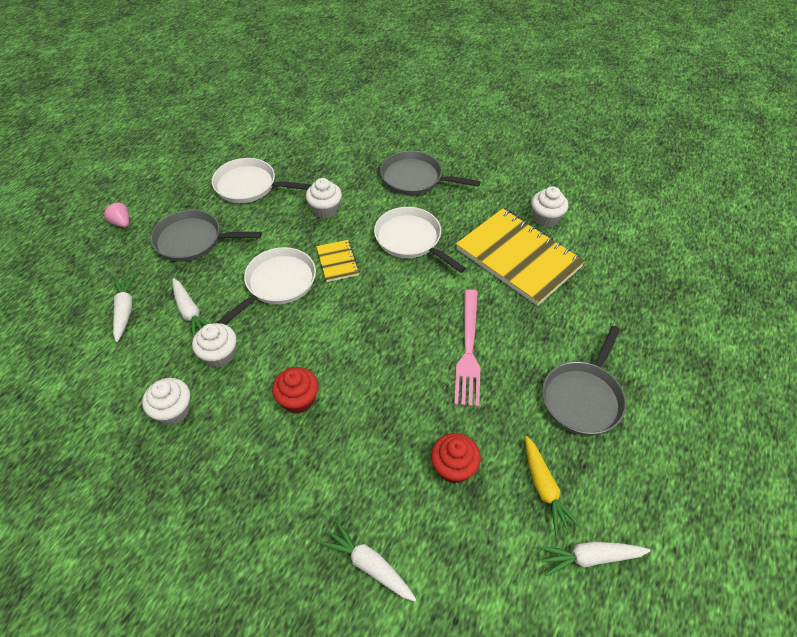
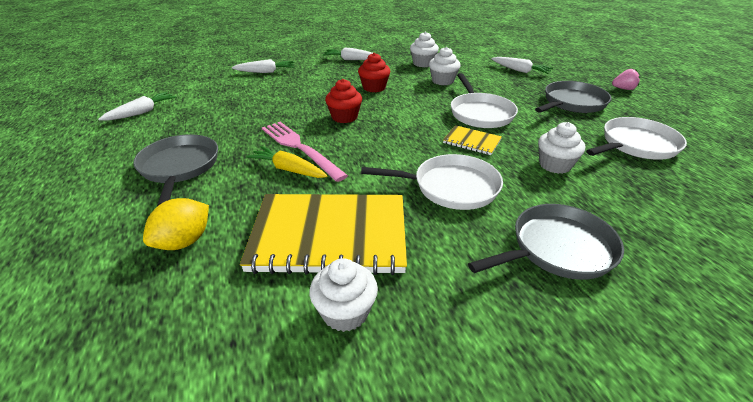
camera: 135 degrees right, 15 degrees down
white carrot [173,278,209,338] -> white carrot moved to [323,48,373,60]
red cupcake [431,433,481,484] -> red cupcake moved to [325,79,362,123]
yellow carrot [525,436,581,535] -> yellow carrot moved to [246,146,328,178]
none -> yellow lemon [143,198,209,250]

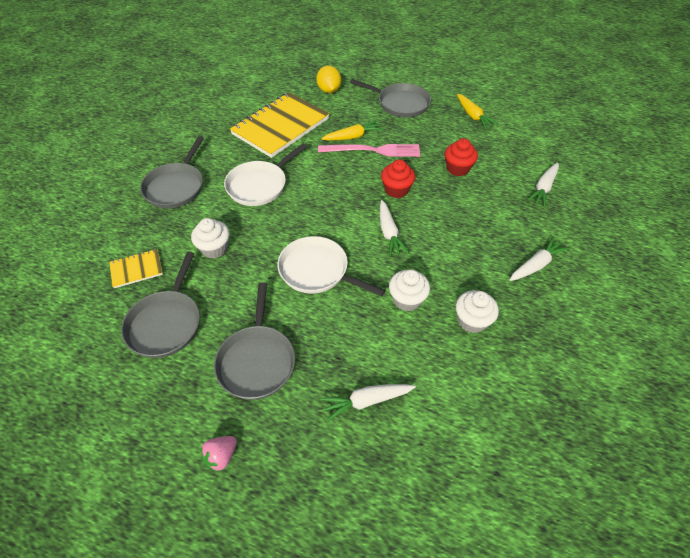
camera: 130 degrees right, 15 degrees up
white carrot [98,92,177,121] -> white carrot moved to [380,200,409,257]
white cupcake [310,258,378,332] -> none
red cupcake [358,53,390,92] -> red cupcake moved to [445,138,478,176]
yellow notebook [443,125,502,155] -> yellow notebook moved to [109,249,163,288]
white pan [586,117,687,160] -> grey pan [121,252,200,358]
none -> yellow carrot [457,94,498,129]

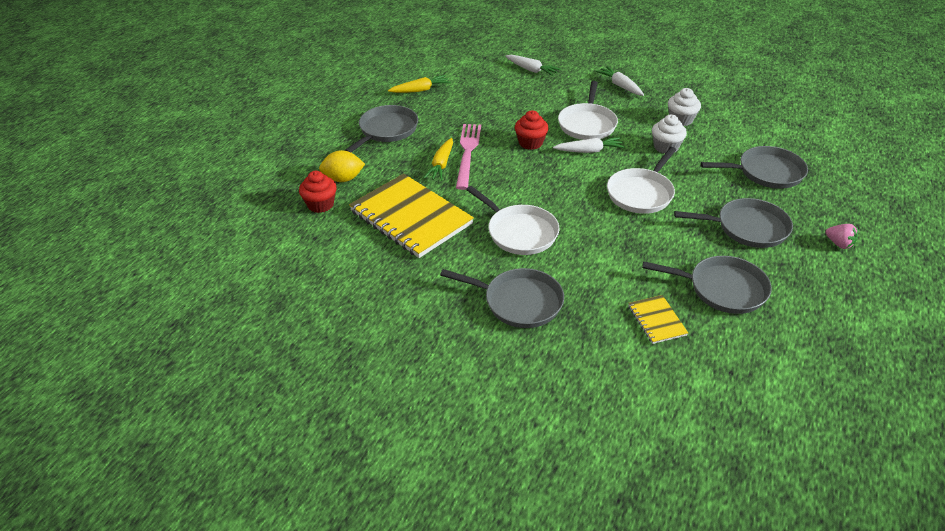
camera: 85 degrees left, 10 degrees down
white cupcake [191,218,230,259] -> none
white carrot [320,384,416,422] -> grey pan [701,146,808,189]
yellow carrot [321,120,383,141] -> yellow carrot turned 150 degrees counterclockwise [424,138,453,181]
red cupcake [445,138,478,176] -> red cupcake moved to [299,171,337,213]
none -> white pan [558,81,618,140]

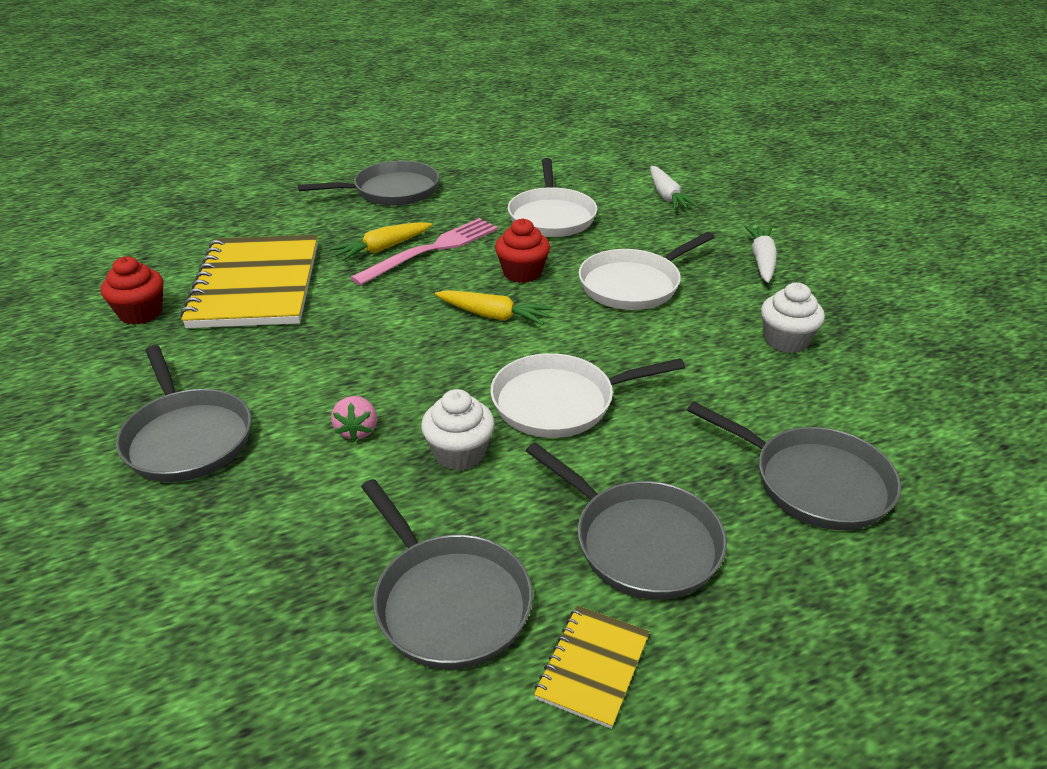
camera: 40 degrees right, 5 degrees down
red cupcake [299,171,337,213] -> red cupcake moved to [101,257,163,325]
yellow lemon [319,150,365,182] -> none
yellow carrot [388,75,451,93] -> yellow carrot moved to [435,290,553,325]
white pan [466,186,560,255] -> white pan moved to [508,158,597,237]
white carrot [553,137,625,153] -> none
yellow notebook [628,295,688,344] -> yellow notebook moved to [534,606,650,729]
white cupcake [652,114,687,154] -> white cupcake moved to [421,389,494,471]
pink strawberry [826,224,858,249] -> pink strawberry moved to [331,396,377,441]

